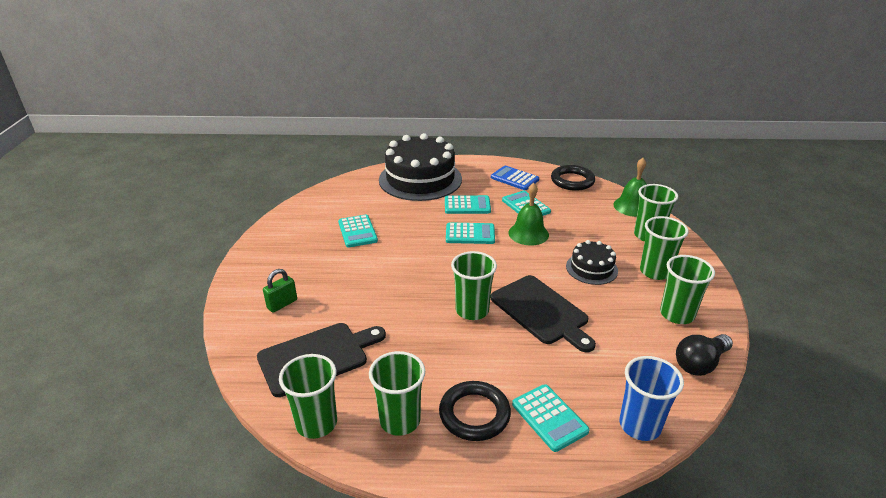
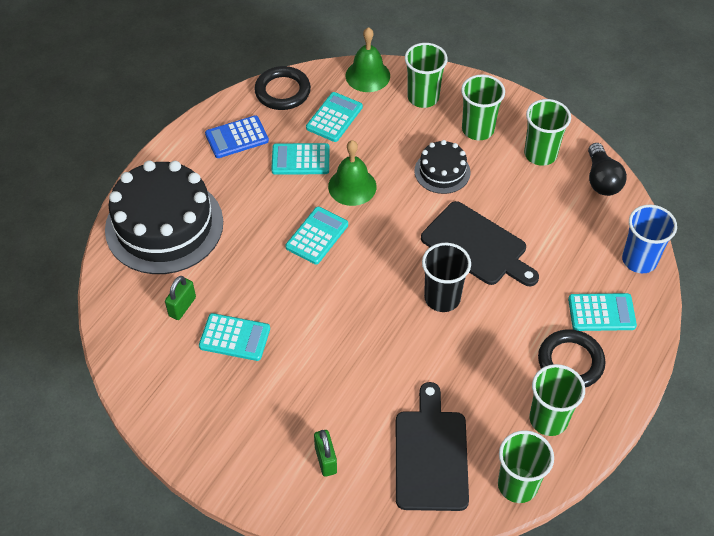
camera: 60 degrees left, 20 degrees up
turquoise calculator [445,195,491,214] -> turquoise calculator moved to [306,92,363,142]
green cup [451,251,497,320] -> black cup [422,243,471,312]
black cutting board [491,275,596,352] -> black cutting board turned 45 degrees clockwise [421,201,539,286]
none -> green padlock [165,276,196,320]

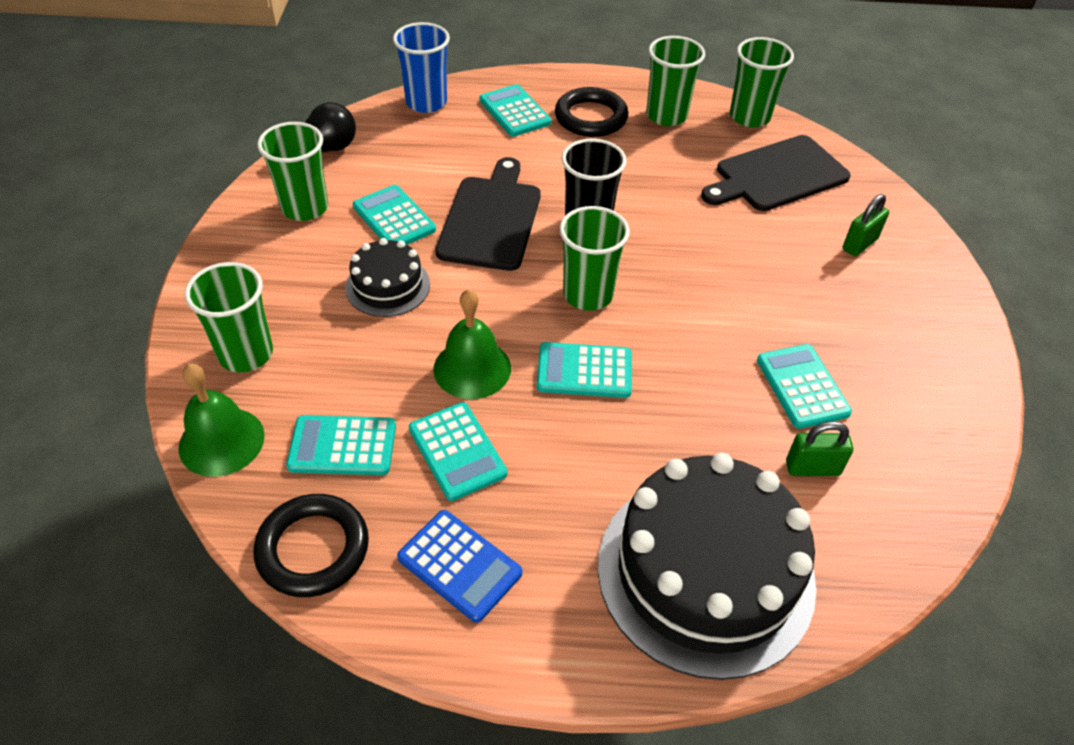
camera: 120 degrees left, 5 degrees down
green cup [461,75,505,140] -> green cup moved to [559,206,630,311]
none -> turquoise calculator [353,185,436,245]

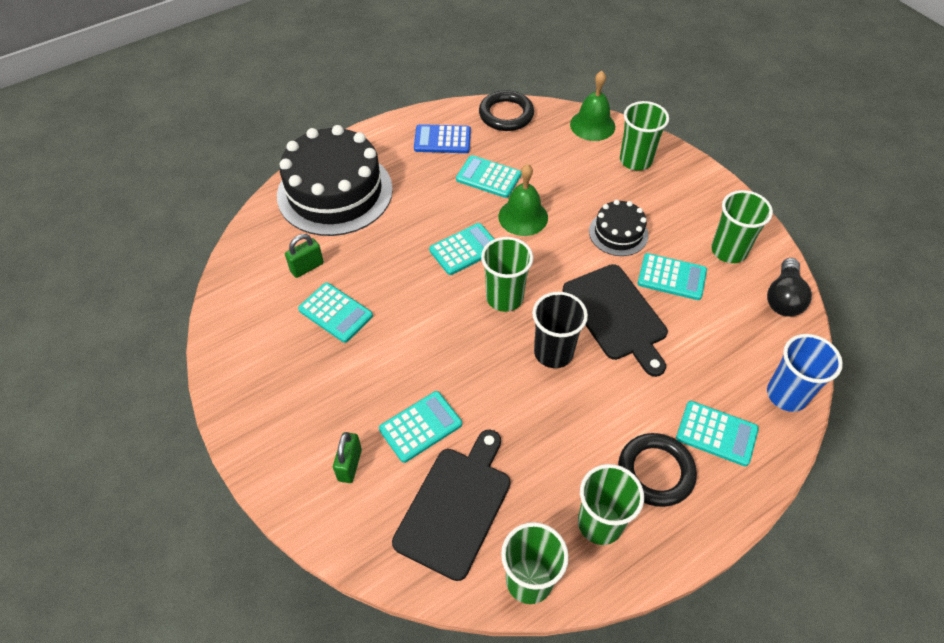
camera: 145 degrees right, 5 degrees up
turquoise calculator [286,415,396,475] -> turquoise calculator moved to [379,391,462,463]

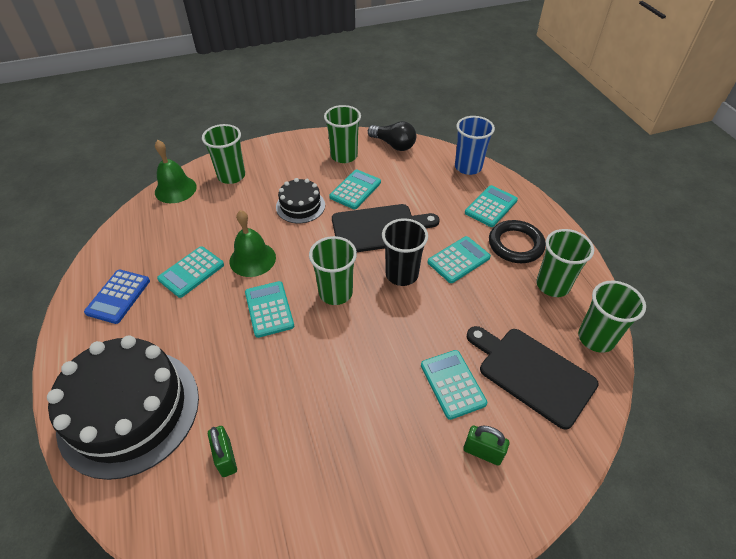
camera: 75 degrees left, 5 degrees down
turquoise calculator [298,283,373,343] -> turquoise calculator moved to [428,236,491,283]
black ring [479,90,534,131] -> none

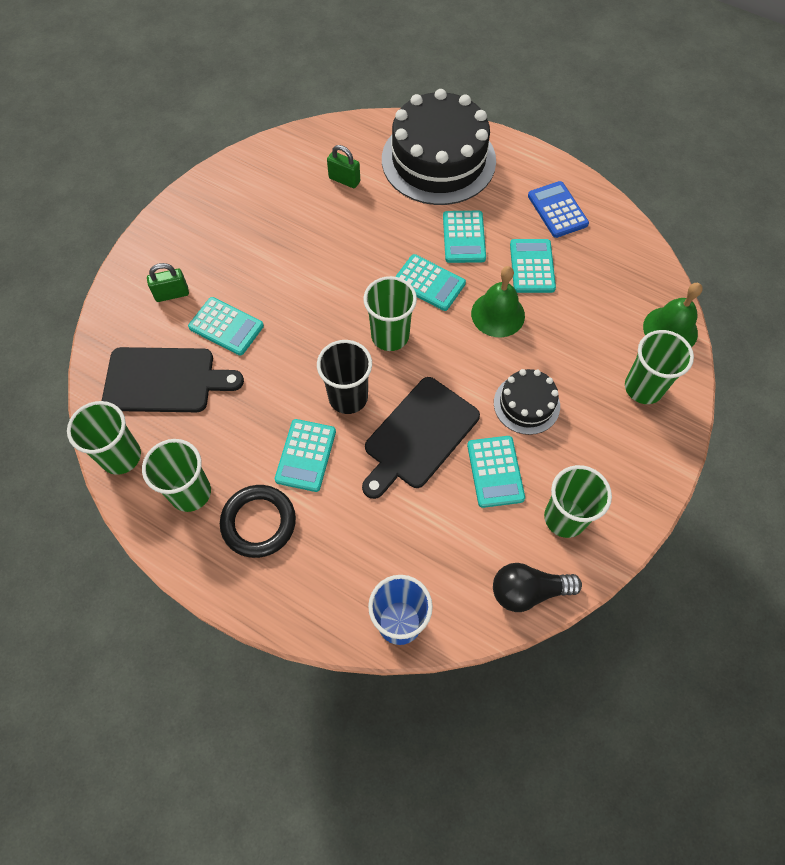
camera: 140 degrees right, 15 degrees up
turquoise calculator [465,185,518,227] -> turquoise calculator moved to [443,211,486,263]

